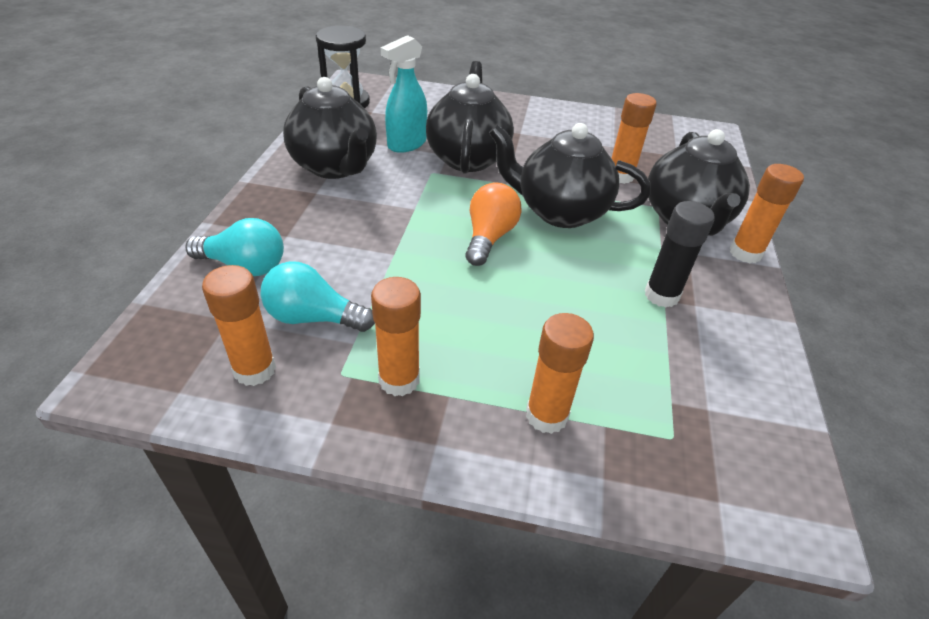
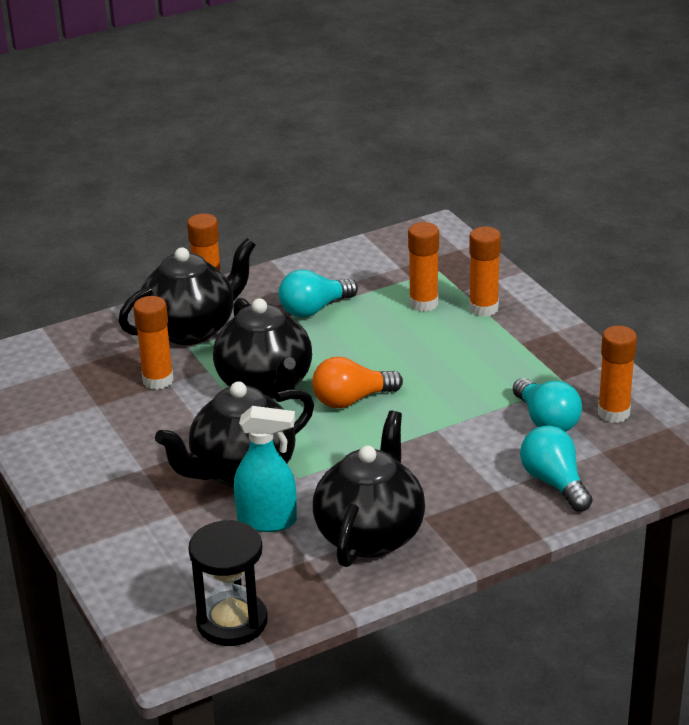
camera: 125 degrees left, 10 degrees down
orange glue stick [371,277,421,396] -> orange glue stick moved to [408,222,439,312]
black glue stick [645,201,715,308] -> turquoise light bulb [278,269,358,317]

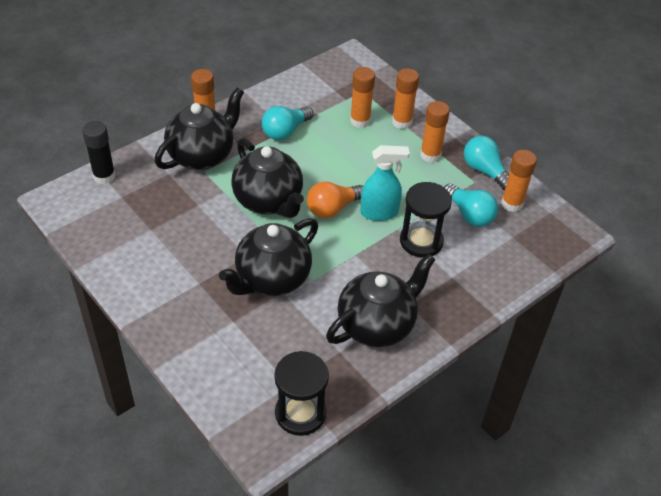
camera: 15 degrees left, 15 degrees up
orange glue stick [133,296,174,390] -> orange glue stick moved to [420,101,450,163]
turquoise spray bottle [234,406,297,532] -> turquoise spray bottle moved to [360,145,410,221]
black teapot [313,411,425,567] -> black teapot turned 45 degrees clockwise [326,254,436,347]
turquoise light bulb [520,425,592,512] -> turquoise light bulb moved to [464,136,509,190]
none -> black glue stick [82,121,116,184]
none -> black hourglass [400,182,452,258]

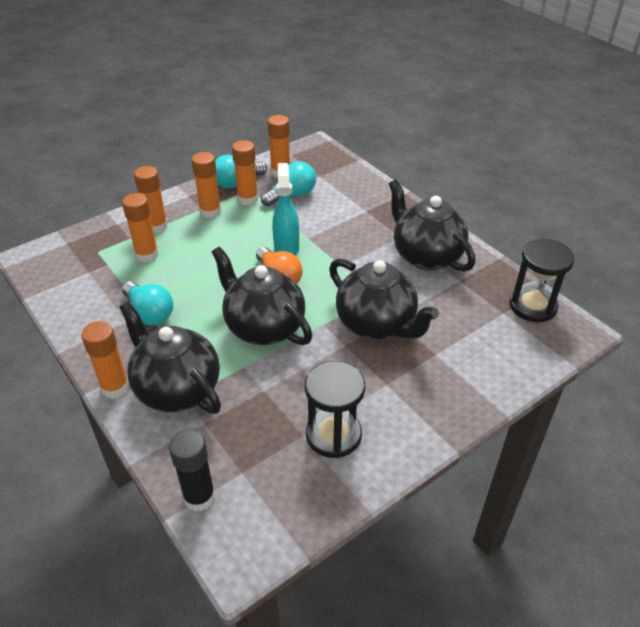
camera: 85 degrees left, 5 degrees down
black teapot [231,138,304,218] -> black teapot turned 105 degrees counterclockwise [212,246,312,345]
black hourglass [400,182,452,258] -> black hourglass moved to [305,361,365,458]
none -> orange glue stick [232,140,258,205]

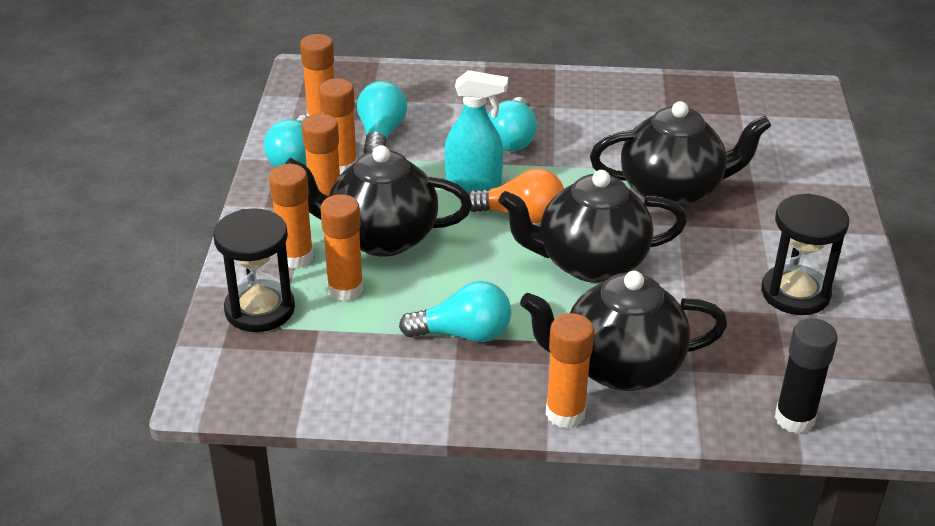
camera: 50 degrees left, 5 degrees down
turquoise spray bottle [272,163,299,255] -> turquoise spray bottle turned 150 degrees clockwise [445,70,508,193]
black teapot [389,179,475,272] -> black teapot moved to [285,145,472,257]
black hourglass [509,239,575,322] -> black hourglass moved to [213,208,295,332]
none -> turquoise light bulb [488,97,537,151]

